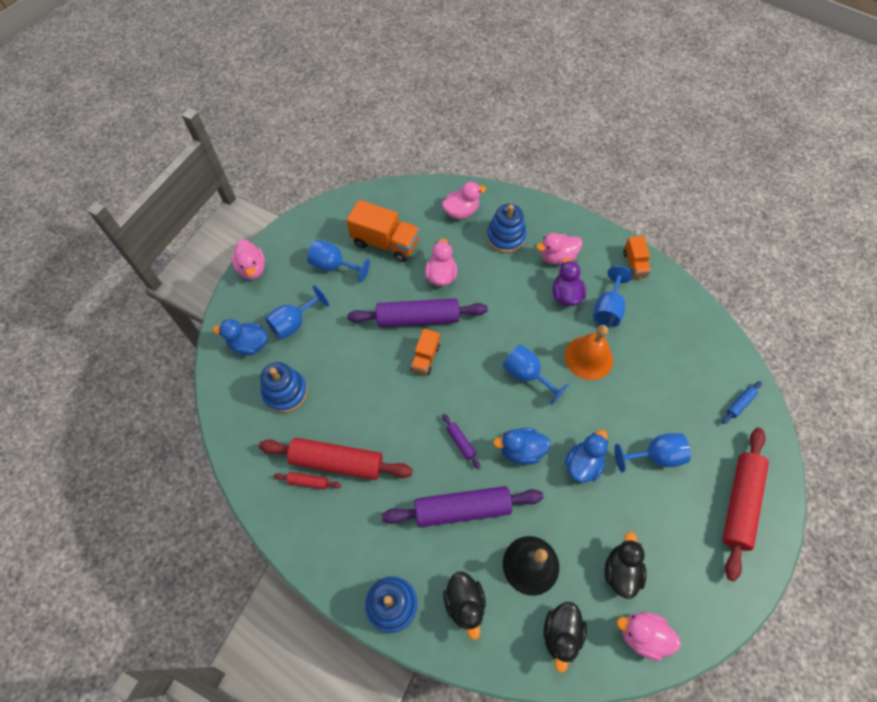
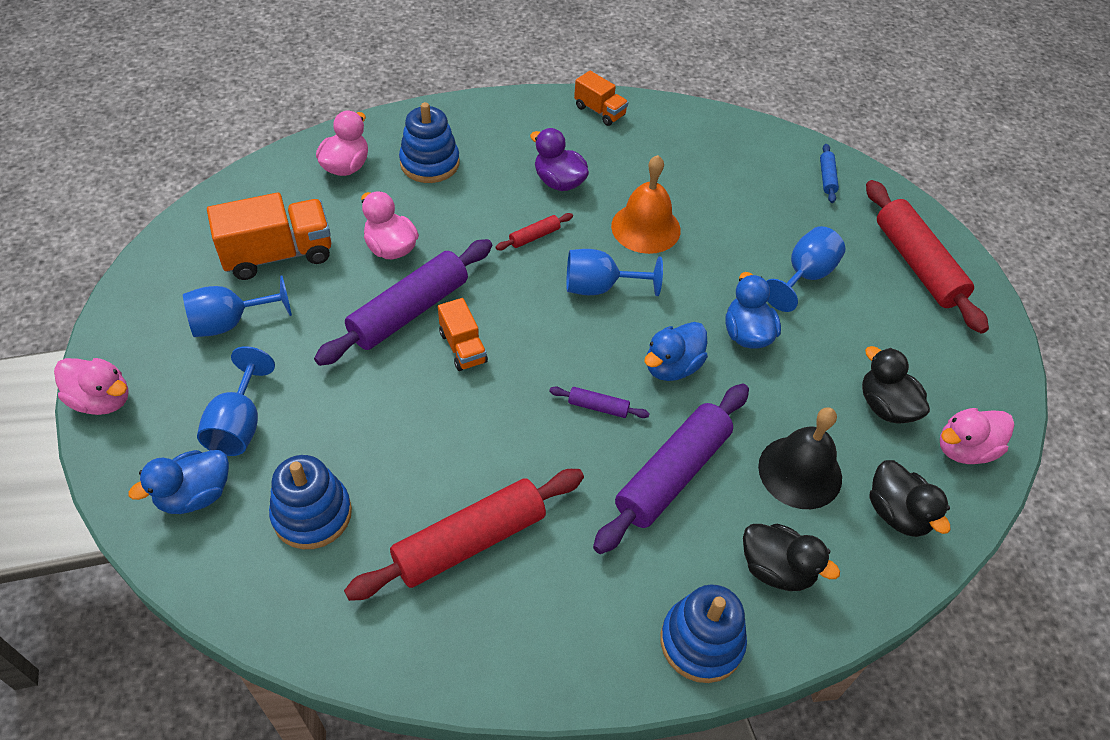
camera: 45 degrees left, 10 degrees down
red rolling pin [274,472,341,489] -> red rolling pin moved to [496,213,573,250]
pink duck [536,233,582,264] -> none
blue goblet [593,266,633,327] -> none

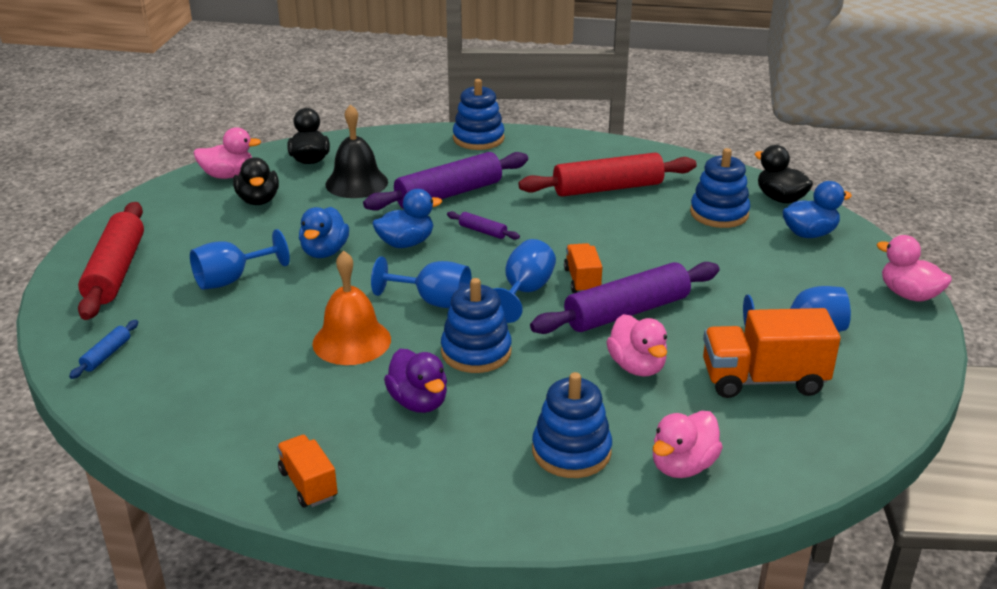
camera: 160 degrees left, 20 degrees down
blue goblet [197,346,275,456] -> blue goblet moved to [493,239,556,323]
red rolling pin [496,213,573,250] -> blue stacking toy [441,278,512,373]
black duck [743,524,840,591] -> black duck moved to [755,145,813,203]

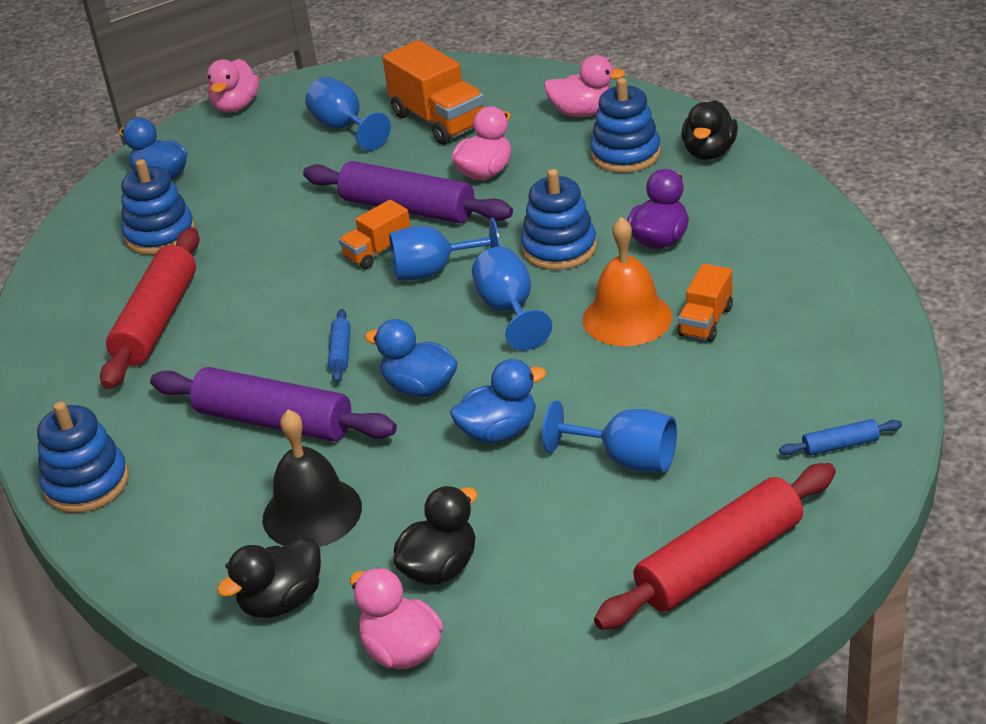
camera: 120 degrees left, 5 degrees up
orange truck [277,435,338,507] -> orange truck moved to [678,264,733,342]
purple rolling pin [447,211,520,240] -> blue rolling pin [328,309,350,383]
red rolling pin [518,153,697,197] -> red rolling pin turned 60 degrees clockwise [100,228,200,389]
black duck [755,145,813,203] -> black duck moved to [681,100,738,160]

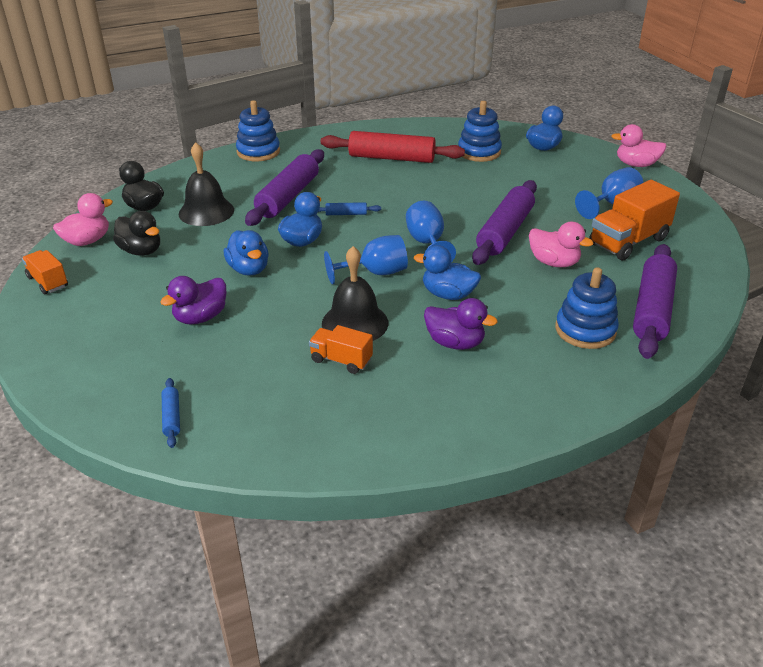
camera: 85 degrees right, 0 degrees up
orange truck [339,199,411,269] -> orange truck moved to [22,250,68,294]
blue stacking toy [521,169,597,270] -> blue duck [414,245,481,300]
blue goblet [542,400,677,473] -> purple duck [160,276,226,325]
pink duck [544,55,625,117] -> purple rolling pin [633,244,677,359]
orange bell [583,217,672,346] -> black bell [322,246,388,341]
red rolling pin [594,463,836,630] -> none
black duck [681,100,738,160] -> none

